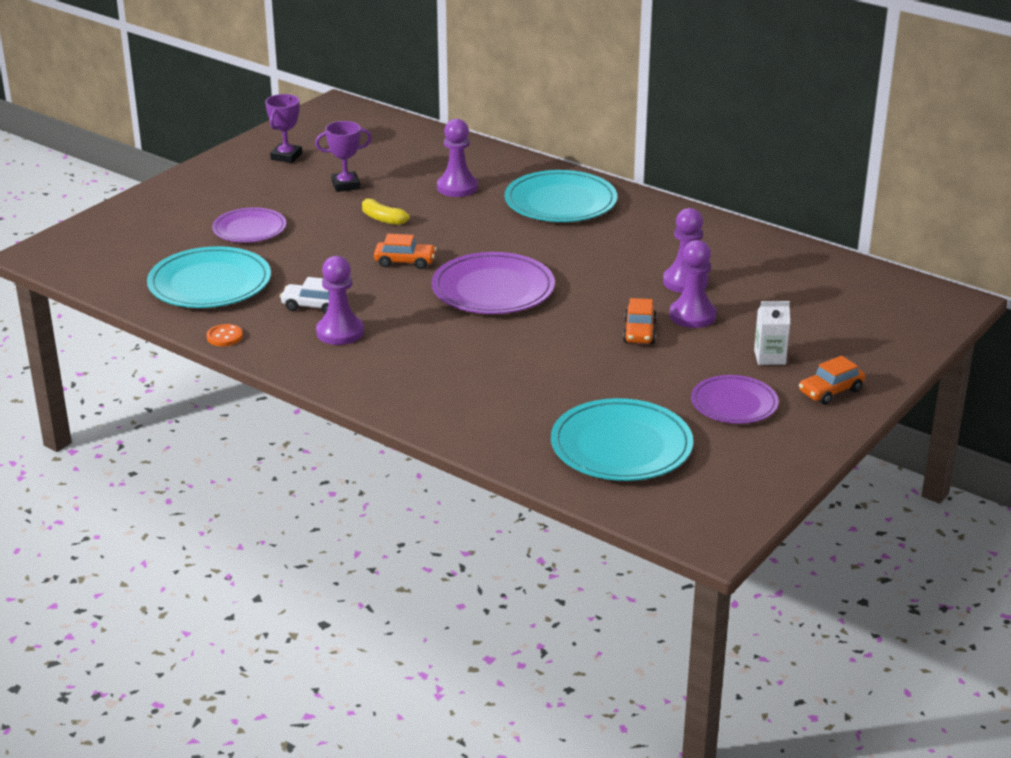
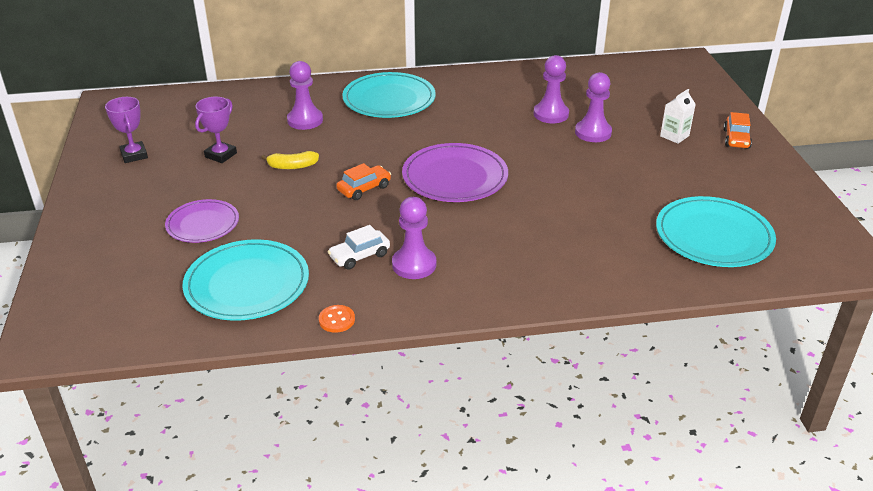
camera: 45 degrees left, 5 degrees up
orange car [623,298,657,344] -> none
purple plate [691,375,779,424] -> none

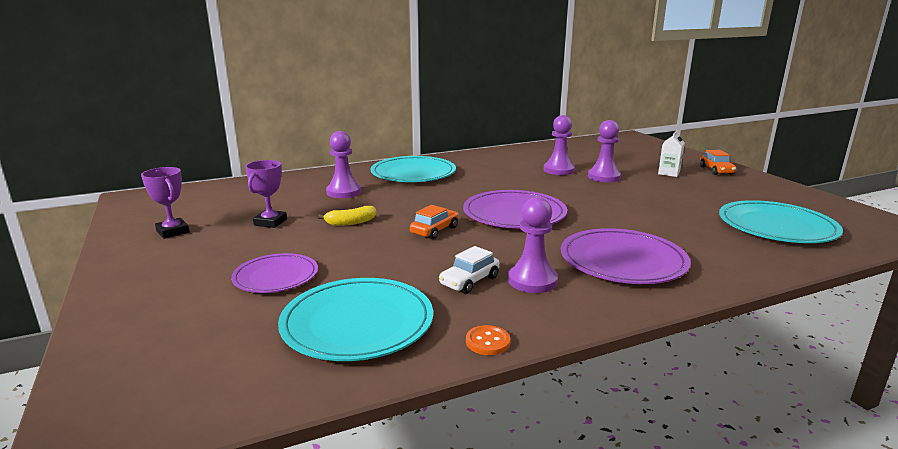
camera: 15 degrees left, 15 degrees down
none -> purple plate [561,228,691,284]

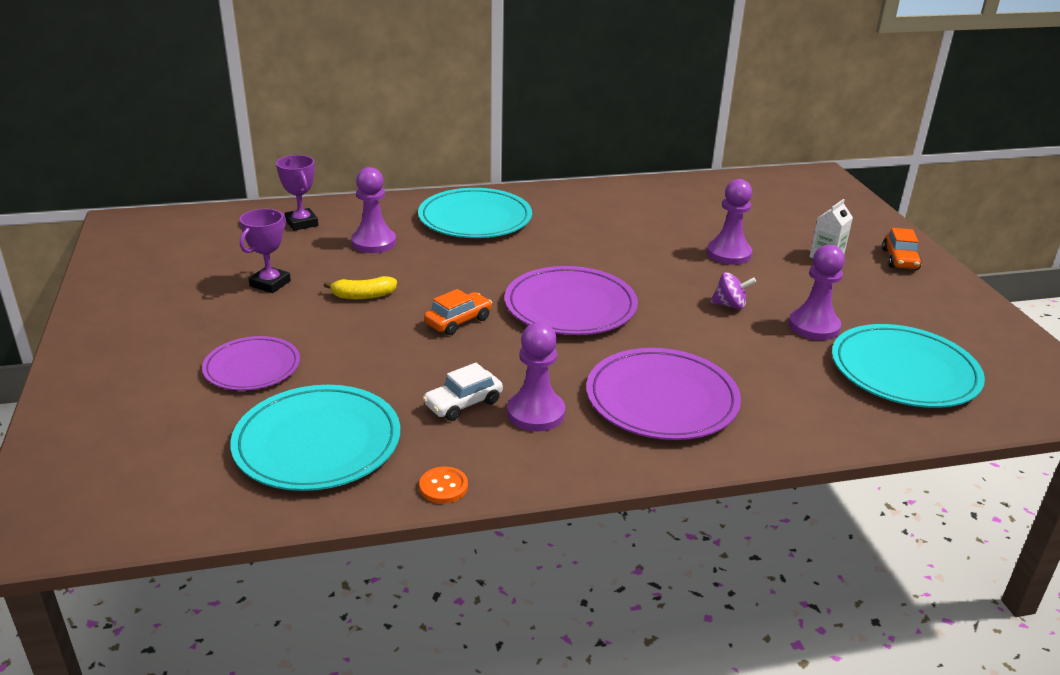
camera: 10 degrees right, 10 degrees up
purple trophy [141,167,189,239] -> purple trophy moved to [276,155,318,231]
purple pawn [544,115,575,175] -> purple pawn moved to [789,245,845,340]
none -> purple spinning top [710,272,756,309]

